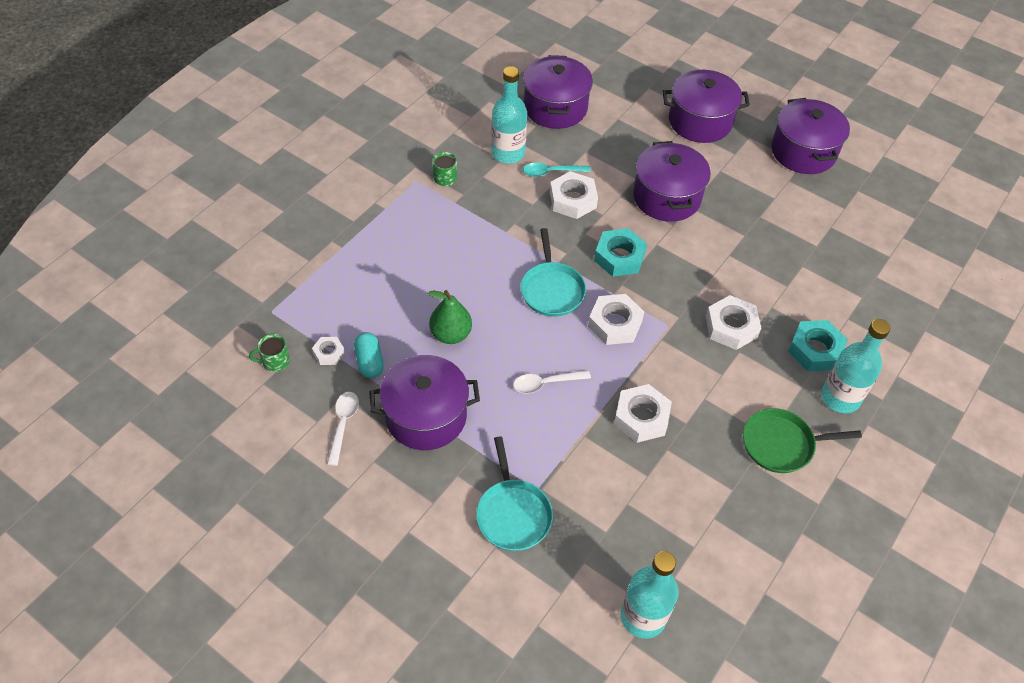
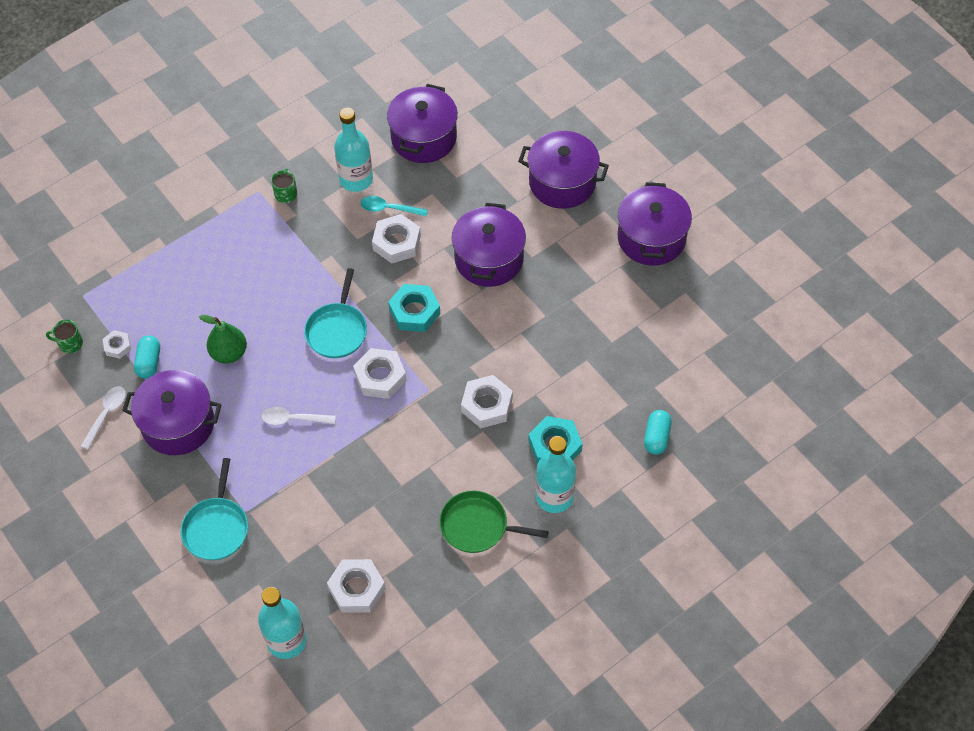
camera: 20 degrees right, 5 degrees up
white nut [614,384,672,443] -> white nut moved to [327,559,386,613]
none -> turquoise capsule [644,410,672,455]

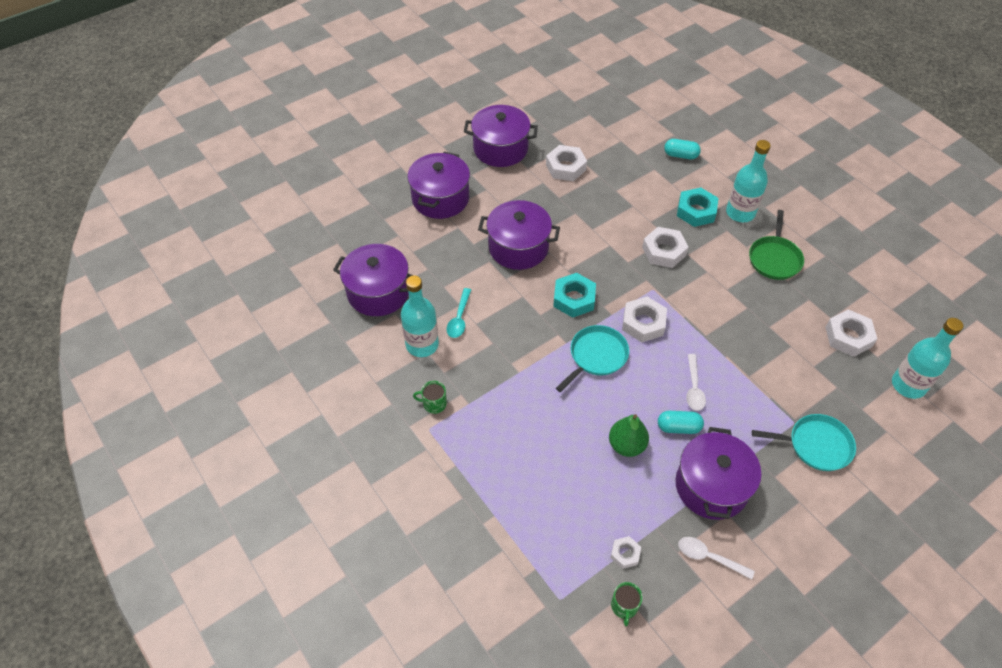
camera: 90 degrees left, 5 degrees down
turquoise capsule [134,336,160,379] -> turquoise capsule moved to [658,411,704,434]
turquoise pan [304,268,367,358] -> turquoise pan turned 60 degrees counterclockwise [556,325,629,392]
white nut [372,214,421,263] -> white nut moved to [546,145,587,181]

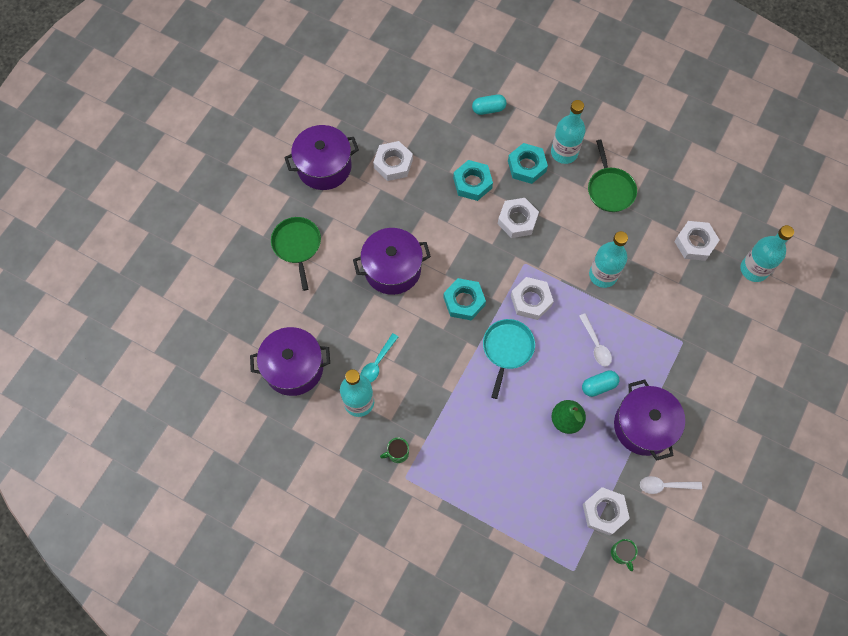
camera: 25 degrees left, 15 degrees up
purple pot [407,152,470,219] -> green pan [271,217,321,291]
turquoise spoon [446,288,471,338] -> turquoise spoon turned 45 degrees clockwise [360,333,398,383]
white nut [611,536,641,569] -> white nut [583,487,630,535], size x1.80
turquoise pan [752,414,856,471] -> none
none -> turquoise nut [453,160,493,201]
none -> turquoise bottle [589,231,628,288]

